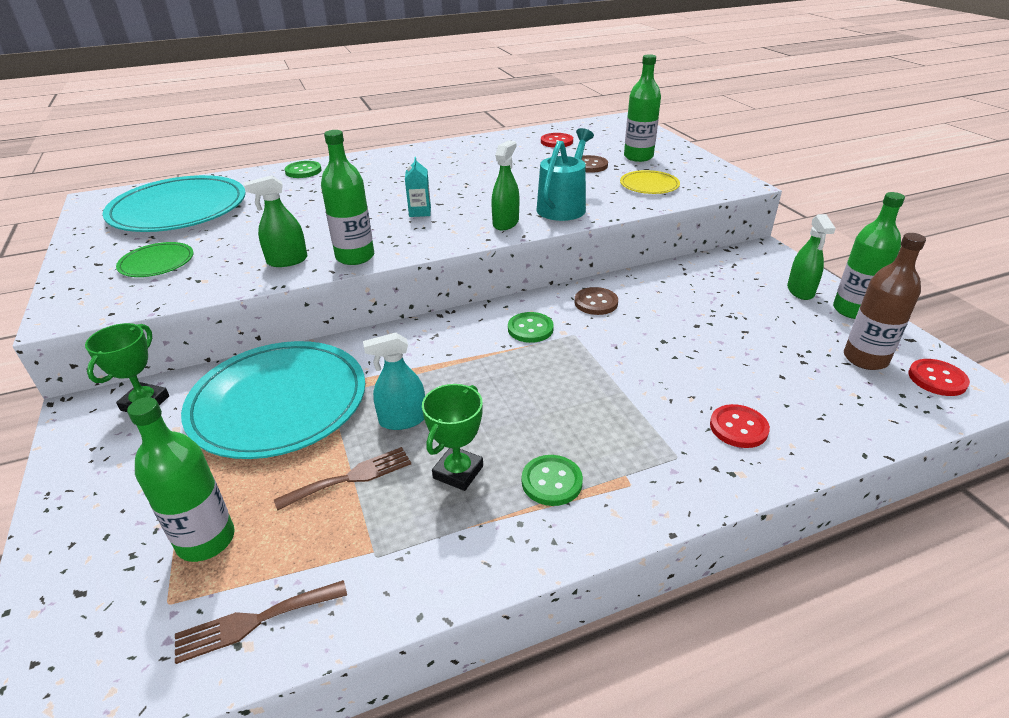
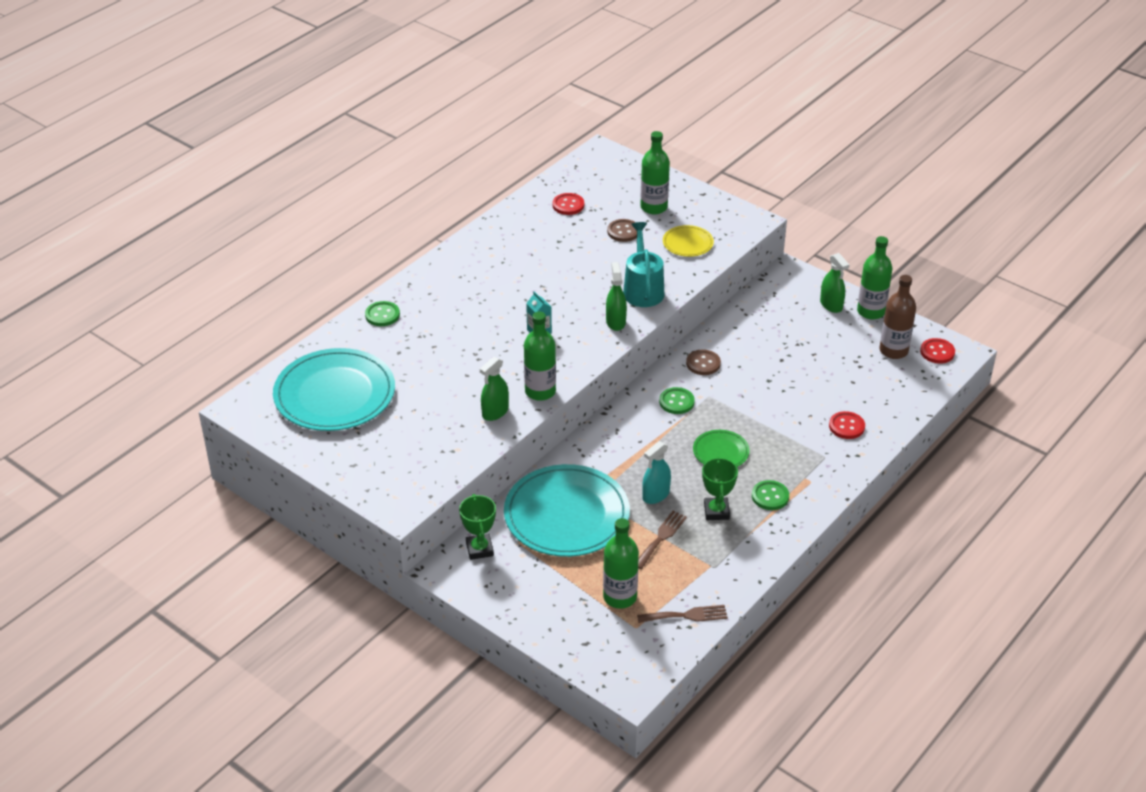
camera: 30 degrees left, 5 degrees up
green plate [116,242,193,277] -> green plate moved to [693,430,750,467]
brown fork [175,580,347,664] -> brown fork turned 135 degrees counterclockwise [637,605,728,623]

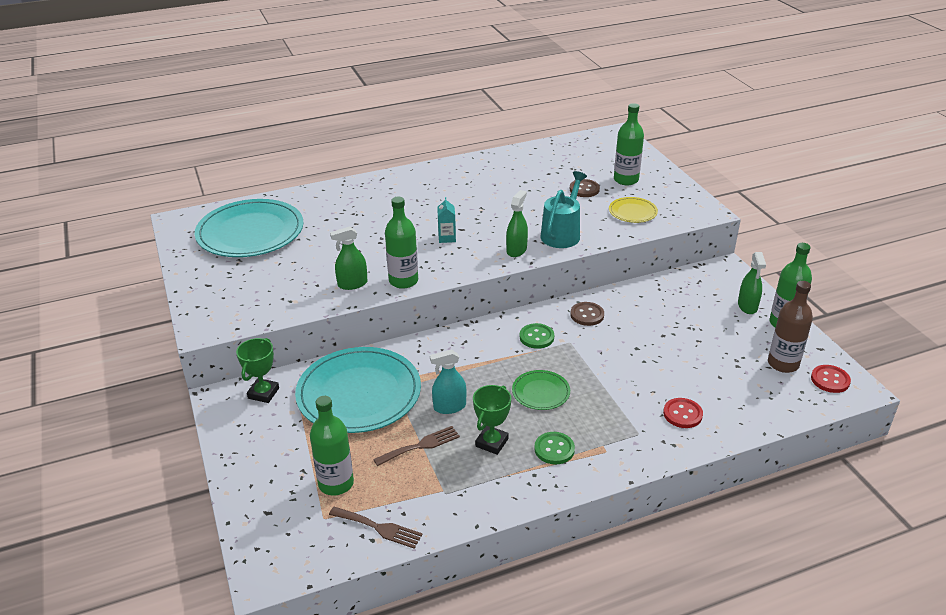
camera: 30 degrees right, 5 degrees down
green button [365,301,400,326] -> none
red button [552,193,584,215] -> none

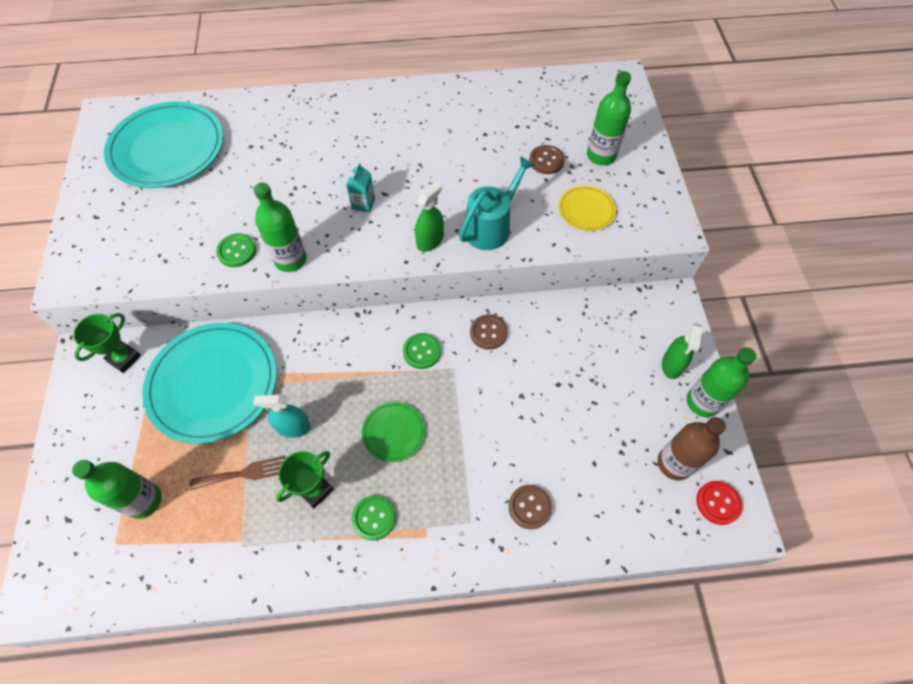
camera: 15 degrees right, 25 degrees up
brown fork [329,507,423,549] -> none
green spray bottle [330,226,368,290] -> green button [216,233,256,267]
red button [663,398,703,428] -> brown button [509,485,552,529]

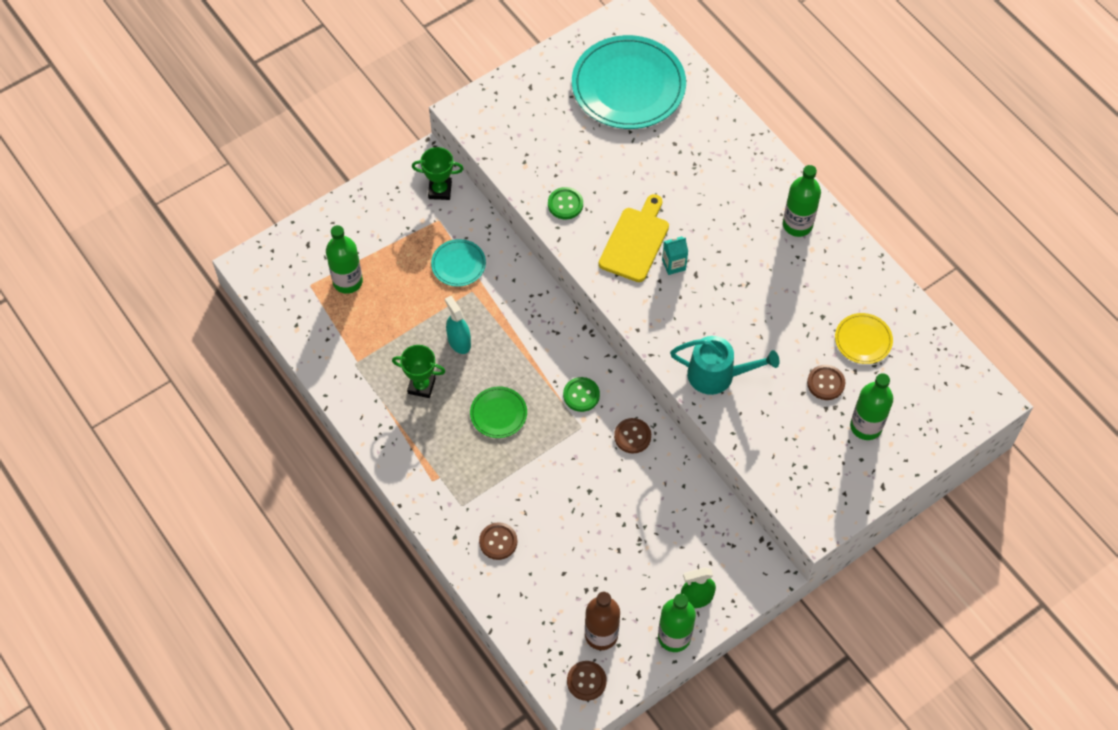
camera: 60 degrees right, 0 degrees up
turquoise plate [142,323,277,444] -> turquoise plate [431,239,486,287], size x0.47
brown fork [190,456,285,490] -> none
green bottle [254,182,307,272] -> green bottle moved to [783,165,821,237]
green button [352,495,396,540] -> none
green spray bottle [415,181,444,252] -> none
yellow plate [559,186,616,231] -> yellow plate moved to [835,313,893,364]
red button [696,481,742,525] -> brown button [567,661,607,701]
none -> yellow cutting board [599,194,669,282]

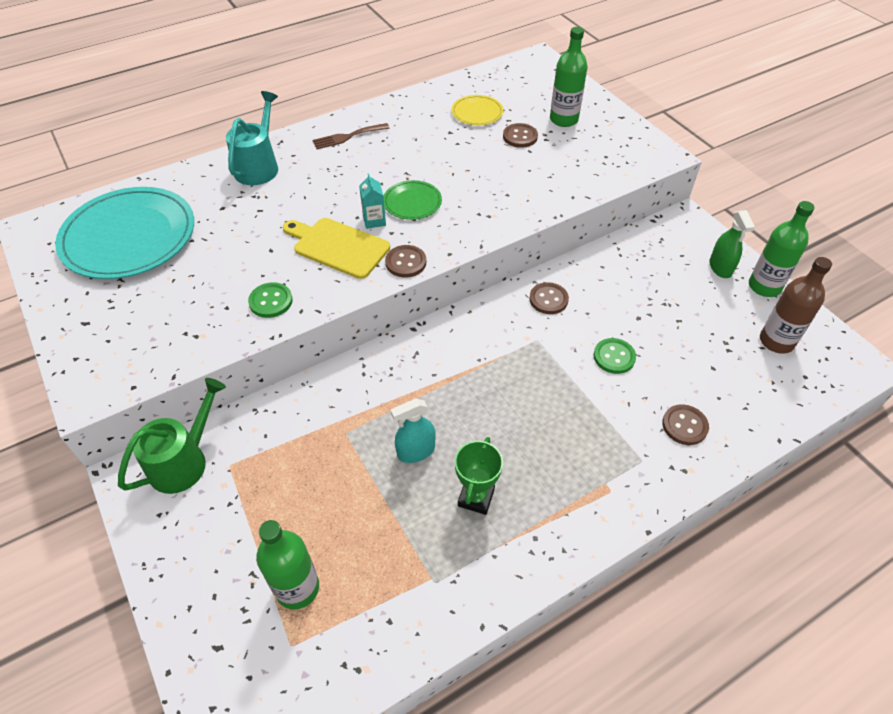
camera: 85 degrees left, 10 degrees down
green trophy [412,147,464,200] -> green watering can [118,378,226,494]
turquoise plate [431,239,486,287] -> none
green plate [470,386,527,438] -> green plate moved to [383,180,442,220]
green button [563,377,600,412] -> green button moved to [594,338,636,374]
brown button [567,661,607,701] -> brown button moved to [385,245,426,278]
turquoise watering can [670,336,779,395] -> turquoise watering can moved to [226,91,278,185]
green bottle [783,165,821,237] -> brown fork [312,123,390,149]

